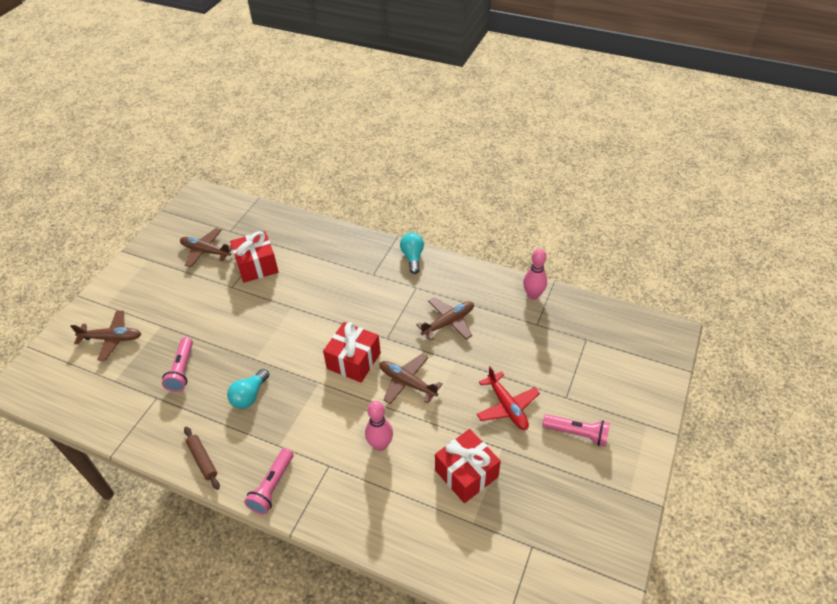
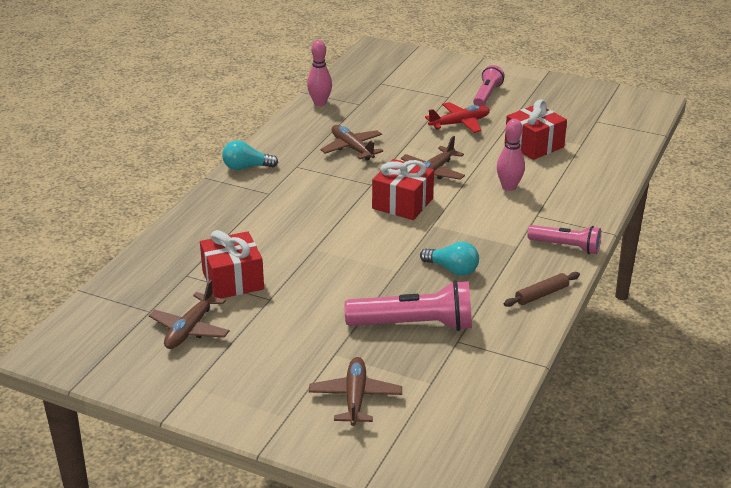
camera: 90 degrees left, 15 degrees down
pink flashlight [162,337,193,392] -> pink flashlight [344,280,472,331], size x1.61

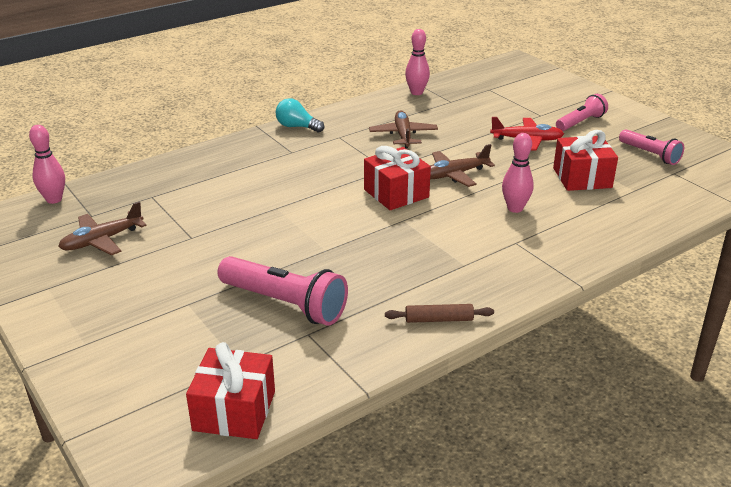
camera: 30 degrees right, 0 degrees up
red gift [200,230,264,298] -> red gift moved to [186,342,275,439]
brown plane [309,357,402,426] -> none
turquoise light bulb [420,241,479,276] -> none
pink flashlight [527,225,601,254] -> pink flashlight moved to [619,129,684,165]
none -> pink bowling pin [29,125,65,204]

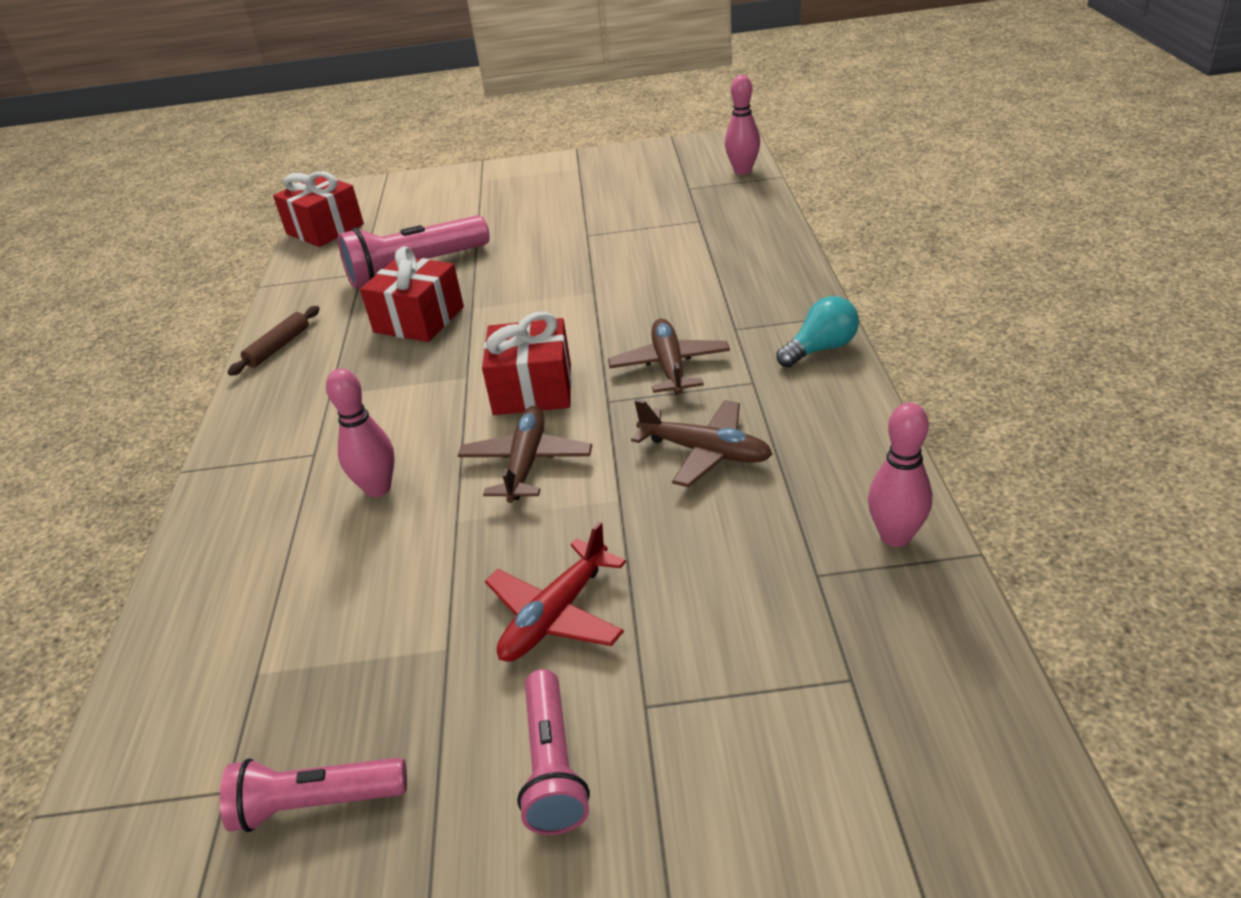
camera: 125 degrees right, 5 degrees up
brown plane [58,201,147,255] -> brown plane moved to [608,319,730,395]
red gift [553,130,618,191] -> red gift moved to [360,246,464,342]

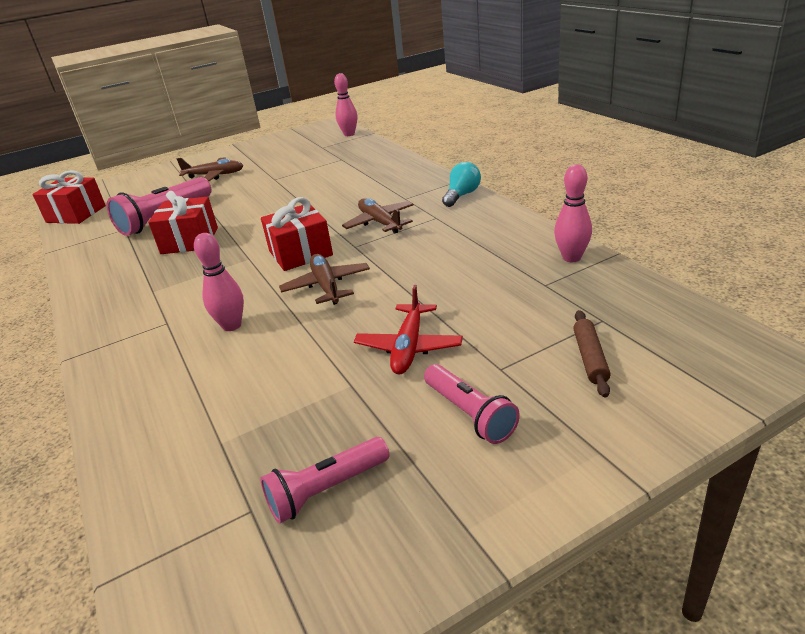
camera: 25 degrees left, 5 degrees down
brown rolling pin [228,306,320,376] -> brown rolling pin moved to [573,310,611,397]
brown plane [631,399,773,487] -> brown plane moved to [177,157,244,181]

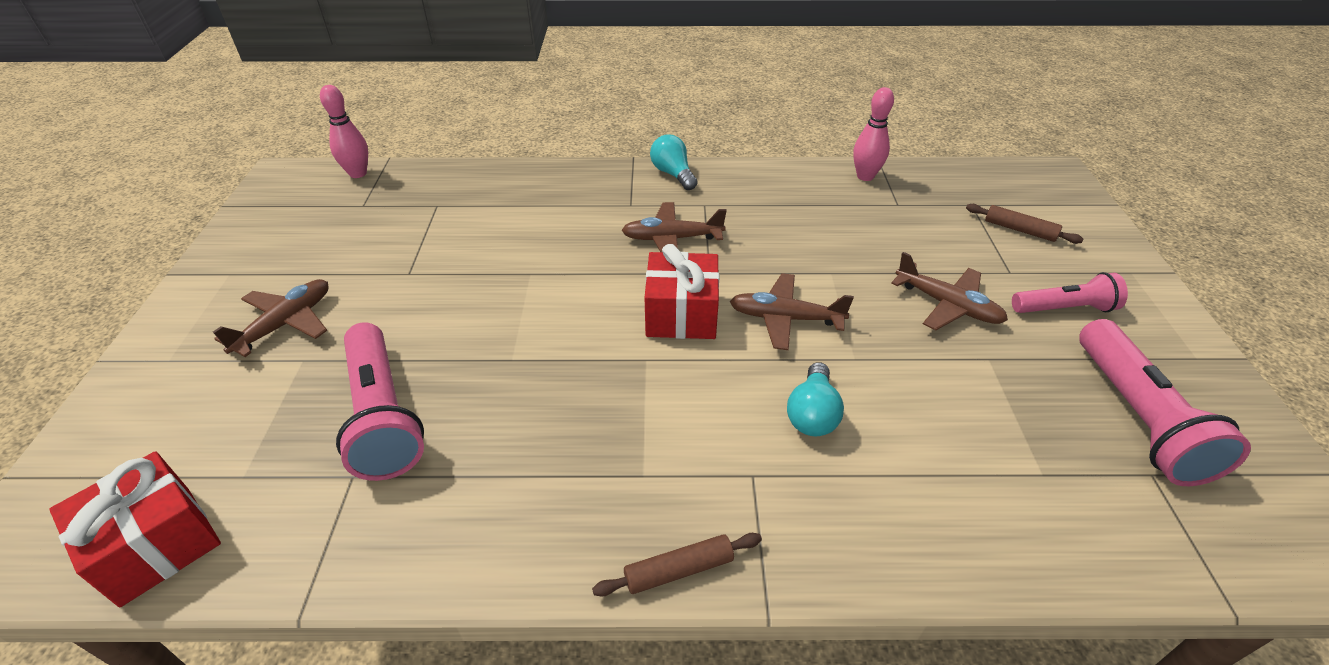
camera: 65 degrees left, 10 degrees up
red gift [148,191,218,254] -> none
pink bowling pin [194,233,244,331] -> turquoise light bulb [787,362,844,436]
pink flashlight [260,437,390,523] -> pink flashlight [1079,319,1251,486], size x1.61
red plane [354,285,463,375] -> brown plane [891,252,1008,330]
none -> brown rolling pin [592,533,762,597]

